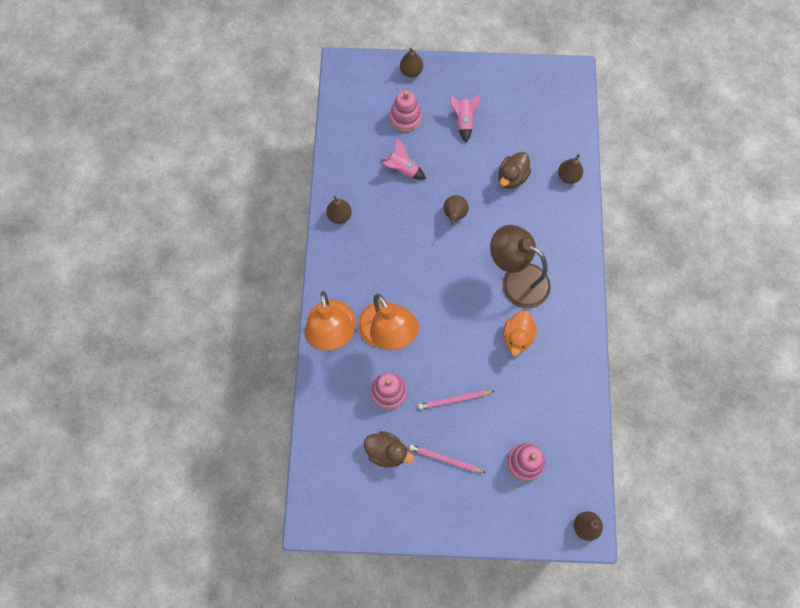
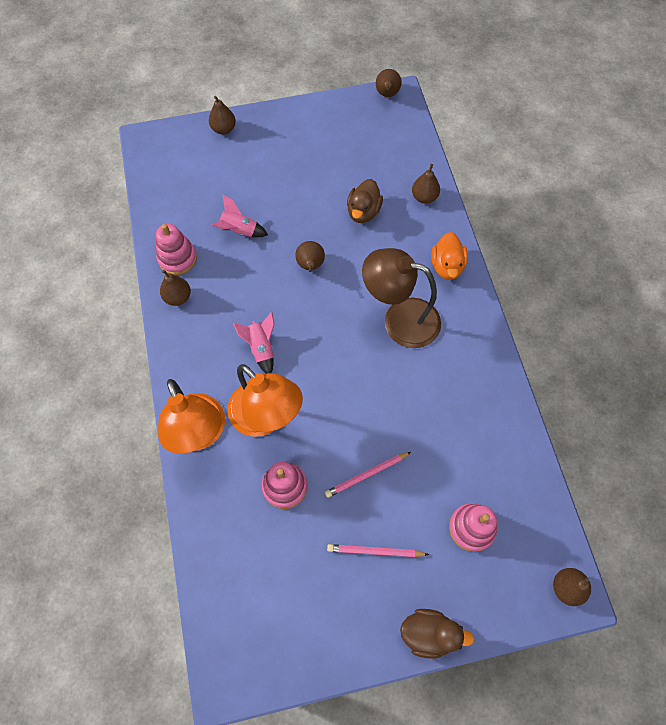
camera: 15 degrees left, 5 degrees down
brown duck [364,431,414,467] -> brown duck moved to [400,609,475,659]
pink stacking toy [390,90,422,132] -> pink stacking toy moved to [156,224,197,275]
pink rocket [449,93,481,143] -> pink rocket moved to [233,312,274,374]
orange duck [503,310,537,356] -> orange duck moved to [431,232,468,280]
none -> brown pear [376,69,402,97]

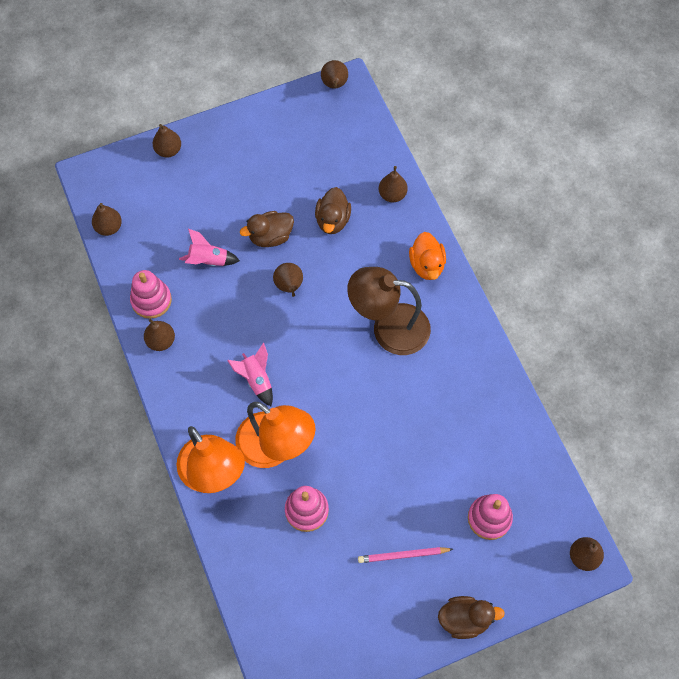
camera: 10 degrees left, 0 degrees up
pink pencil [325,452,411,498] -> none
none -> brown pear [92,203,122,236]
none -> brown duck [240,211,294,247]

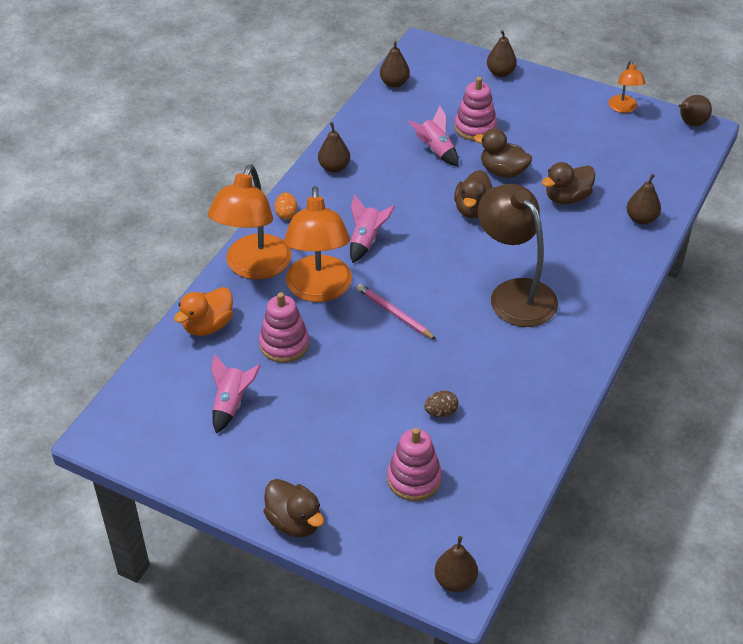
camera: 50 degrees right, 20 degrees down
pink stacking toy [130,270,172,319] -> pink stacking toy moved to [454,77,497,141]
brown pear [273,263,303,297] -> brown duck [454,170,494,218]
pink pencil [358,547,453,563] -> pink pencil moved to [357,284,436,340]
orange duck [409,232,446,280] -> orange duck moved to [174,287,233,336]
none -> pink rocket [211,354,261,434]
none -> orange egg [275,192,297,220]
none -> brown egg [424,391,458,417]
none -> orange lamp [609,60,646,113]

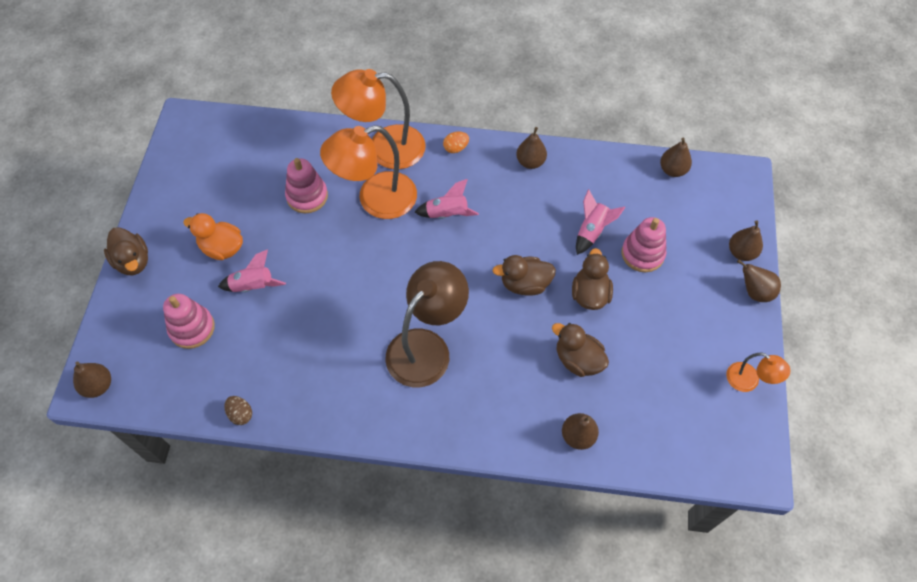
camera: 70 degrees right, 15 degrees up
orange duck [174,287,233,336] -> orange duck moved to [183,213,243,260]
pink rocket [211,354,261,434] -> pink rocket moved to [218,250,286,292]
brown duck [263,479,324,537] -> brown duck turned 60 degrees counterclockwise [104,227,148,275]
pink pencil [357,284,436,340] -> none
brown egg [424,391,458,417] -> brown egg moved to [225,396,252,425]
orange lamp [609,60,646,113] -> orange lamp turned 120 degrees counterclockwise [726,352,791,392]
brown pear [678,95,712,126] -> brown pear moved to [737,259,781,302]

